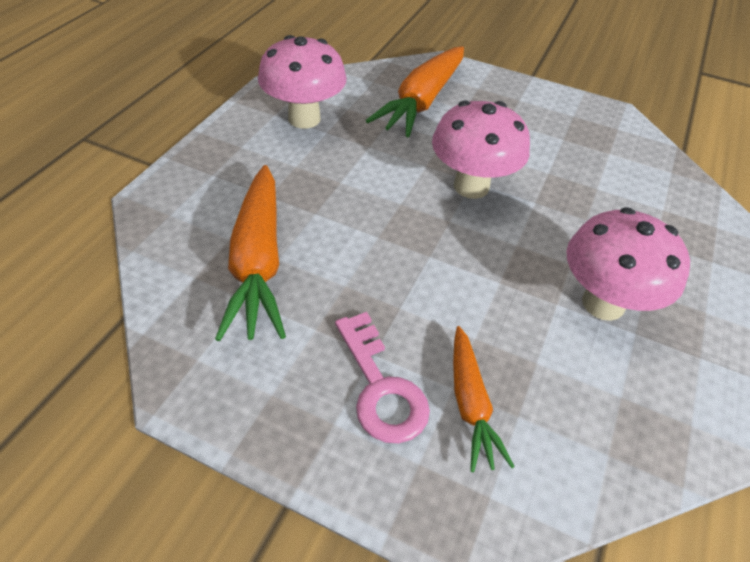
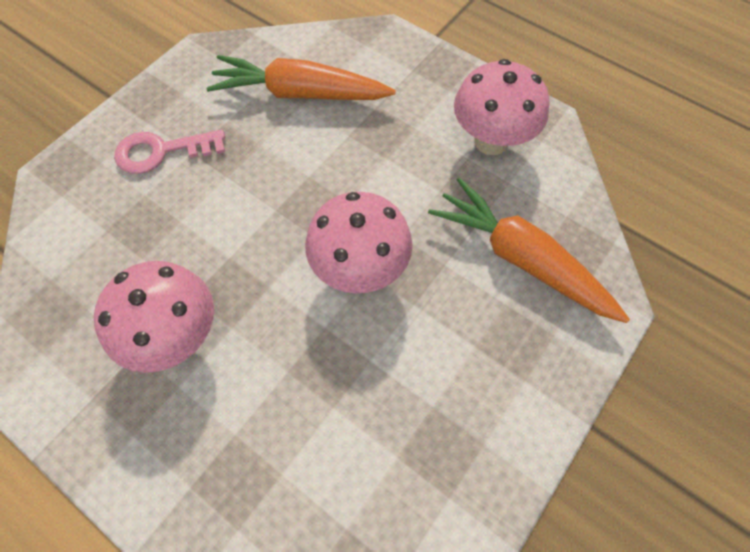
camera: 105 degrees right, 15 degrees up
orange carrot [453,326,515,472] -> none

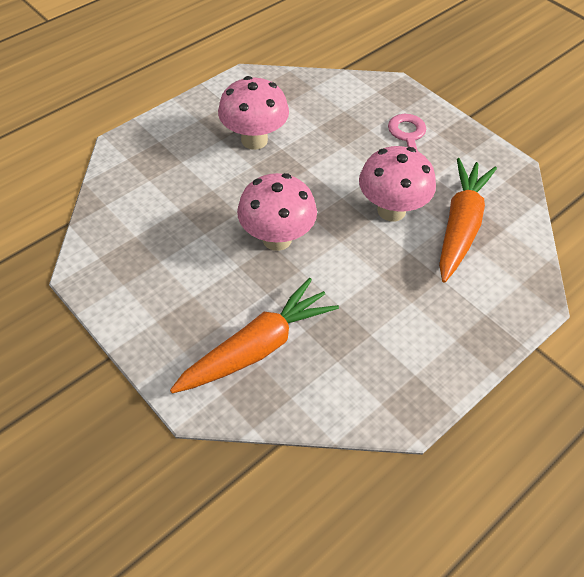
camera: 100 degrees right, 10 degrees down
pink mushroom [454,59,549,155] -> pink mushroom moved to [359,146,436,222]

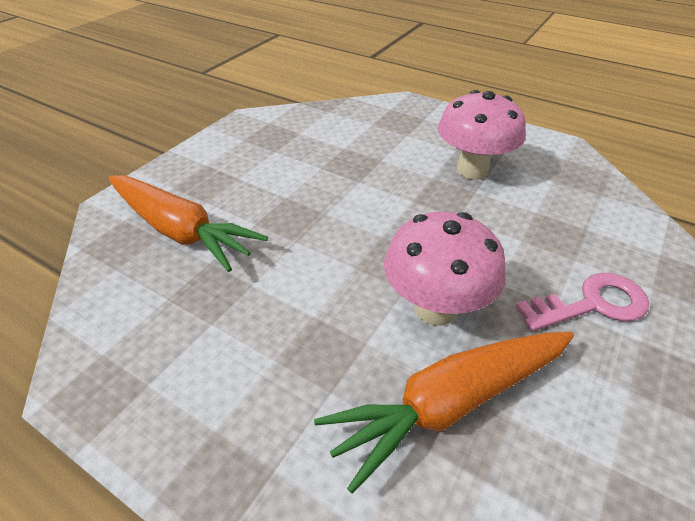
camera: 75 degrees right, 10 degrees down
pink mushroom [237,173,317,251] -> none
orange carrot [439,158,497,283] -> orange carrot turned 150 degrees clockwise [314,332,574,494]

